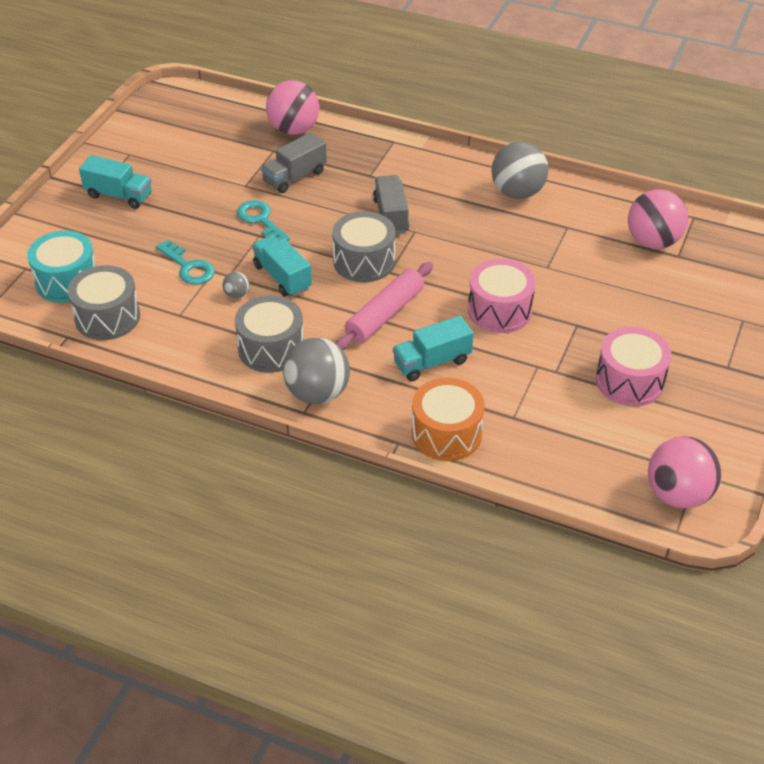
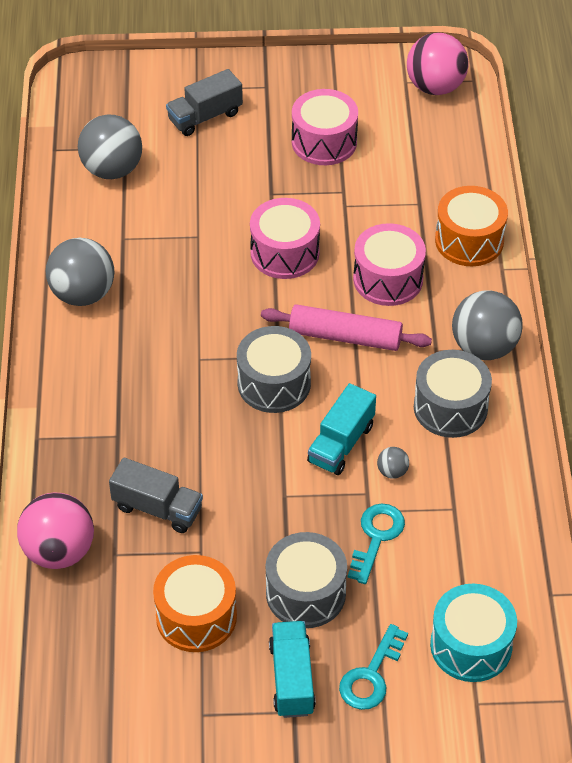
camera: 115 degrees left, 5 degrees up
grey drum [68,265,140,340] -> grey drum moved to [266,532,347,628]
turquoise key [237,200,290,241] -> turquoise key moved to [339,624,408,710]
grey truck [373,175,409,234] -> grey truck moved to [166,69,243,136]
turquoise truck [393,316,474,381] -> pink drum [353,223,426,306]
pink ball [628,189,688,249] -> grey ball [78,115,142,179]
none -> orange drum [153,555,237,652]

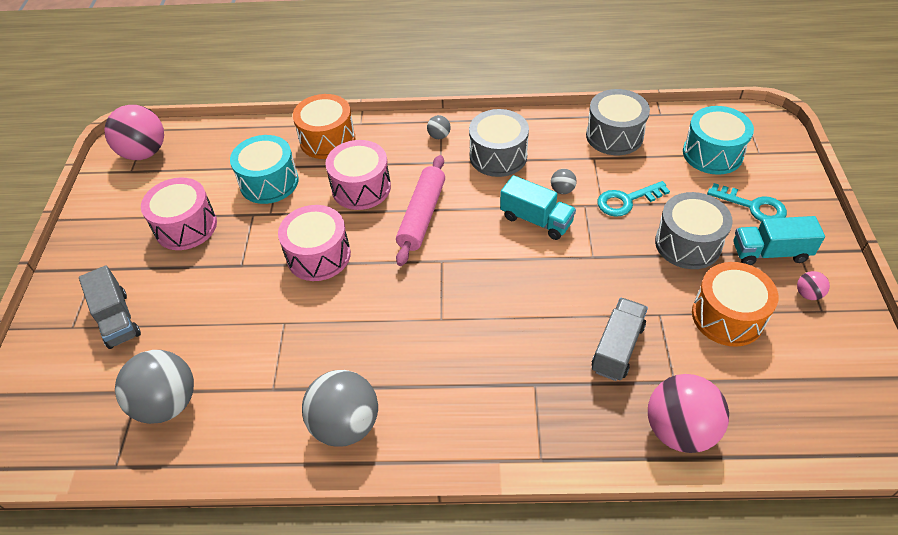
camera: 85 degrees left, 0 degrees up
grey drum [237,326,311,413] -> grey drum moved to [586,89,650,155]
turquoise key [348,503,405,584] -> turquoise key turned 45 degrees counterclockwise [597,181,670,217]
grey ball [452,290,523,360] -> grey ball [427,115,450,139], size x0.44
none -> turquoise drum [230,135,299,204]
none -> pink ball [797,271,830,300]

